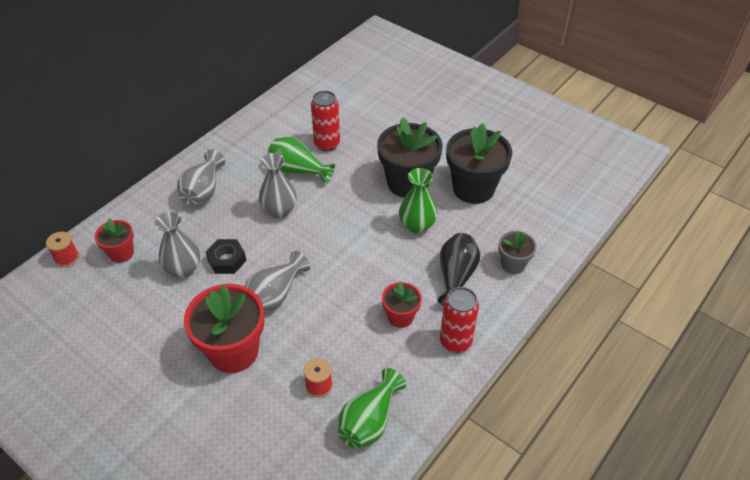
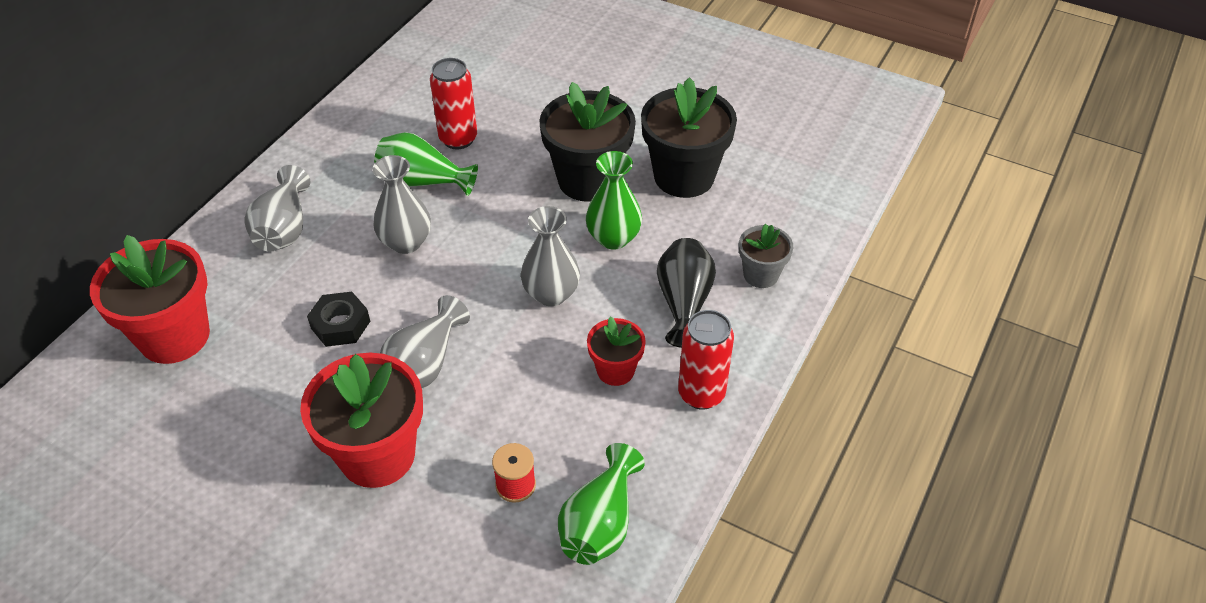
camera: 10 degrees left, 0 degrees up
red spool [46,232,79,267] -> none
red flower pot [95,218,134,263] -> red flower pot [90,235,210,364], size x1.87
grey vase [155,211,200,278] -> grey vase moved to [521,206,580,306]

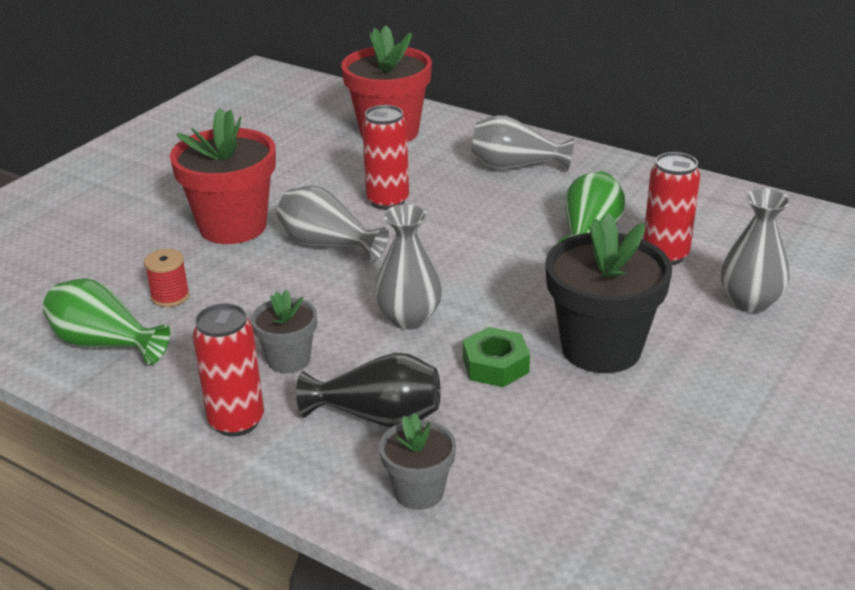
camera: 95 degrees right, 15 degrees down
black nut [307,292,370,347] -> red can [362,105,409,210]
grey vase [373,155,431,254] -> grey vase moved to [721,188,791,313]
green vase [586,151,642,249] -> green nut [463,327,530,387]
red flower pot [587,316,646,386] -> grey flower pot [251,289,317,373]
black flower pot [641,77,737,198] -> none

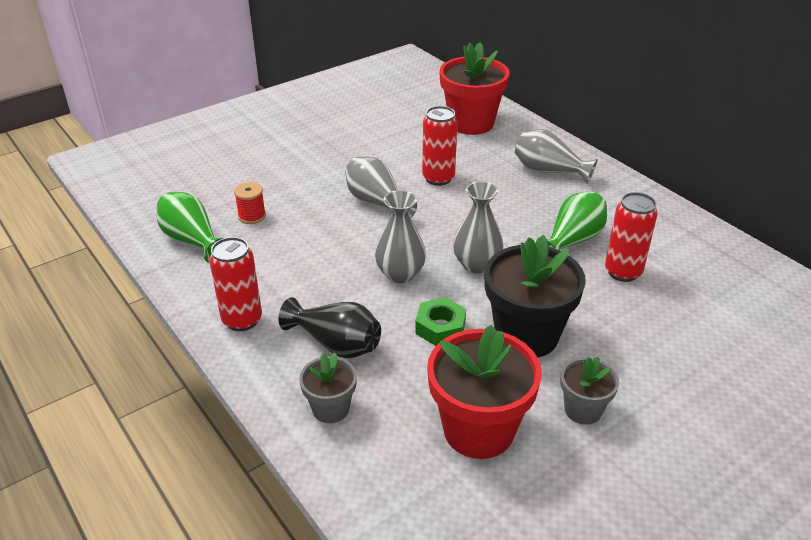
camera: 20 degrees right, 5 degrees up
red flower pot [170,108,276,244] -> red flower pot moved to [427,325,542,459]
grey flower pot [251,289,317,373] -> grey flower pot moved to [560,357,619,425]
grey vase [721,188,791,313] -> grey vase moved to [453,181,504,274]

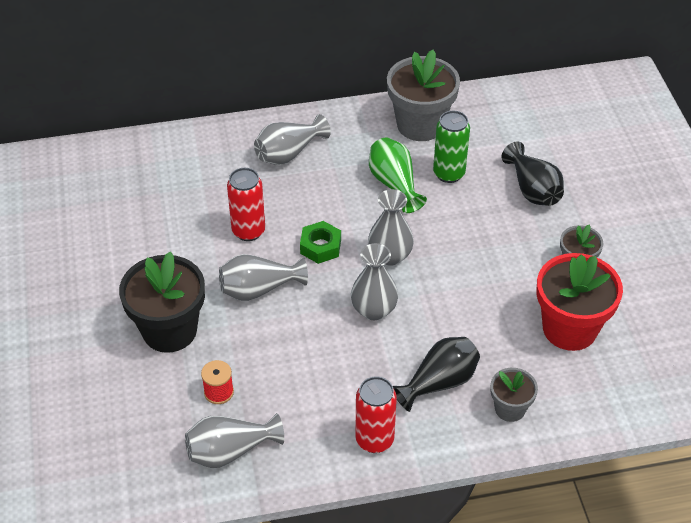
camera: 65 degrees left, 10 degrees up
green vase [156,192,223,263] -> grey vase [185,413,284,468]
green nut [415,297,466,346] -> green nut moved to [300,221,341,264]
red flower pot [439,42,510,135] -> none
black flower pot [485,235,586,358] -> black flower pot moved to [119,251,205,353]
red can [605,192,657,282] -> green can [433,110,470,183]
none -> grey flower pot [387,50,460,141]
none -> black vase [502,141,564,206]

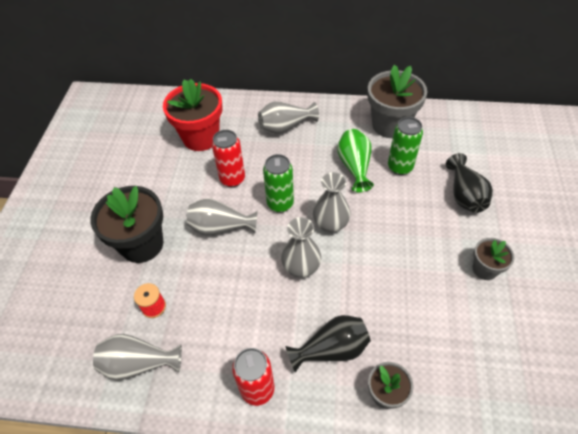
camera: 20 degrees right, 5 degrees up
green nut [300,221,341,264] -> green can [263,154,294,213]
red flower pot [537,253,623,351] -> red flower pot moved to [163,79,223,151]

